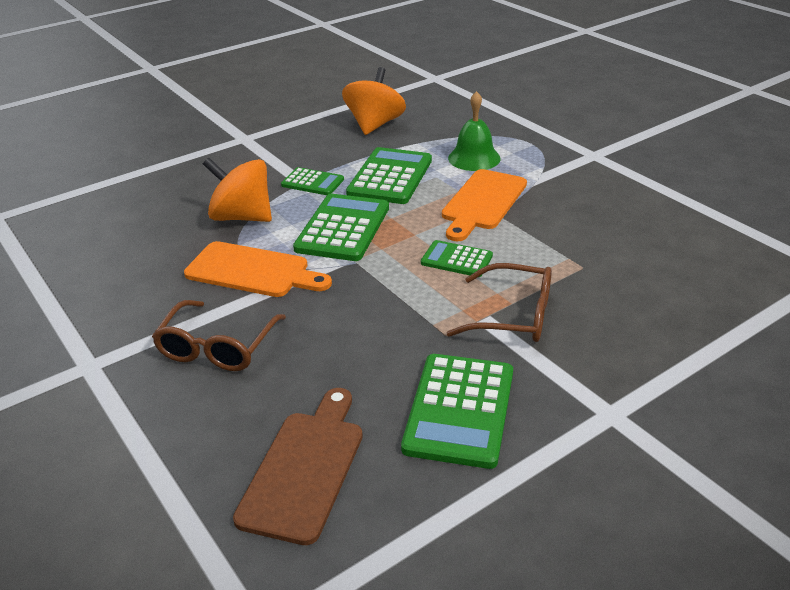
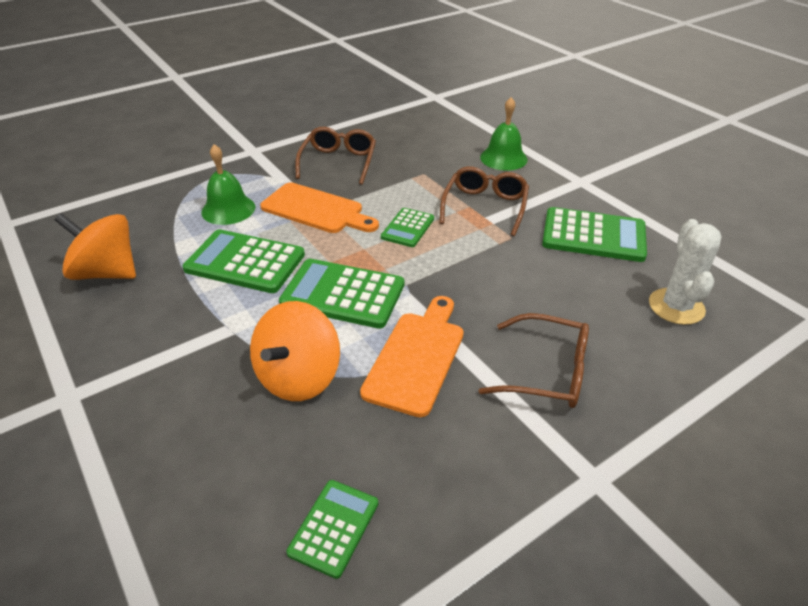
camera: 90 degrees left, 5 degrees up
brown cutting board [233,388,363,545] -> white cactus [649,219,722,325]
green calculator [281,167,344,195] -> green calculator moved to [286,480,378,579]
none -> brown glasses [295,127,376,185]
none -> green bell [480,97,528,171]

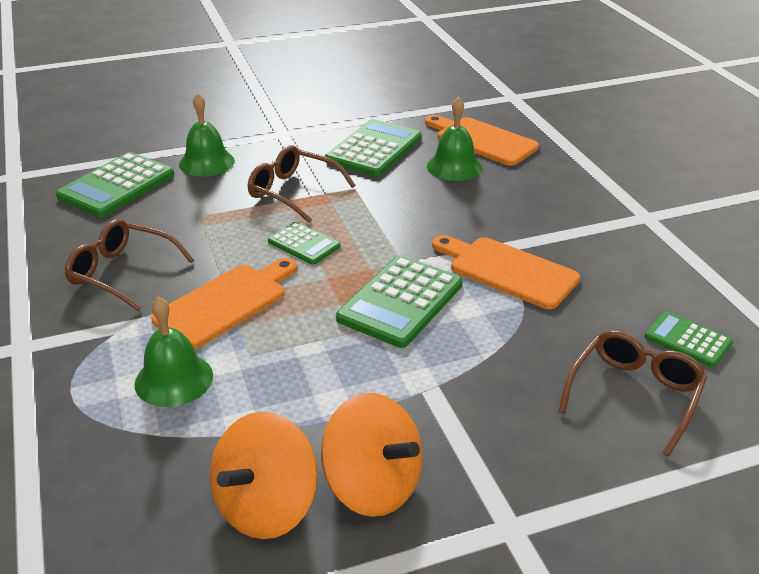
camera: 75 degrees left, 5 degrees down
green calculator [183,229,305,293] -> green calculator moved to [56,152,174,217]
orange spinning top [250,301,340,401] -> orange spinning top moved to [321,393,423,517]
brown glasses [479,313,589,408] -> brown glasses moved to [558,330,707,457]
white cactus [649,219,722,325] -> orange cutting board [425,115,539,166]
none -> green bell [427,97,482,181]

